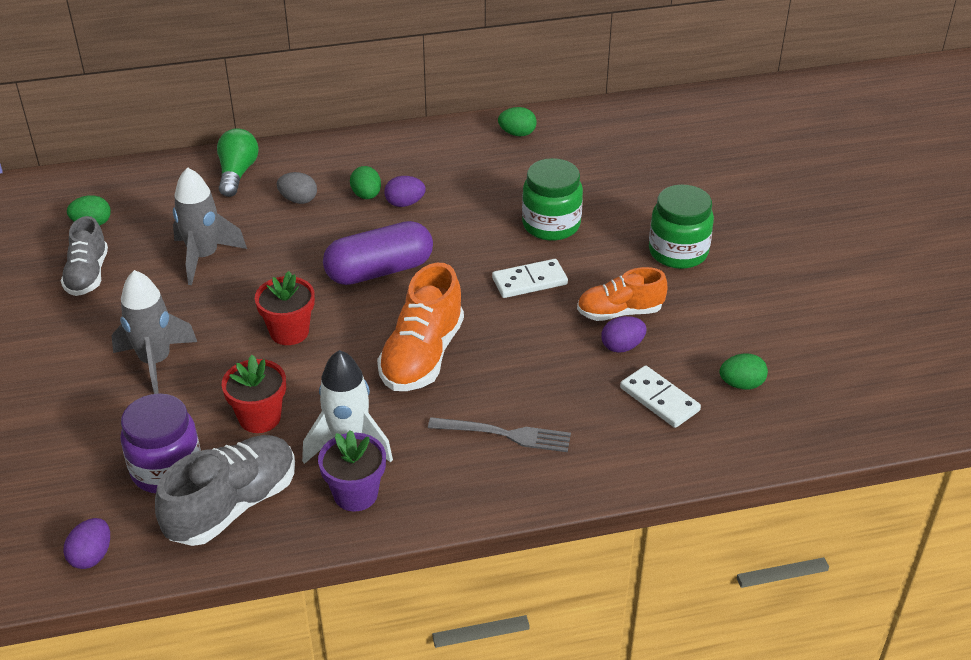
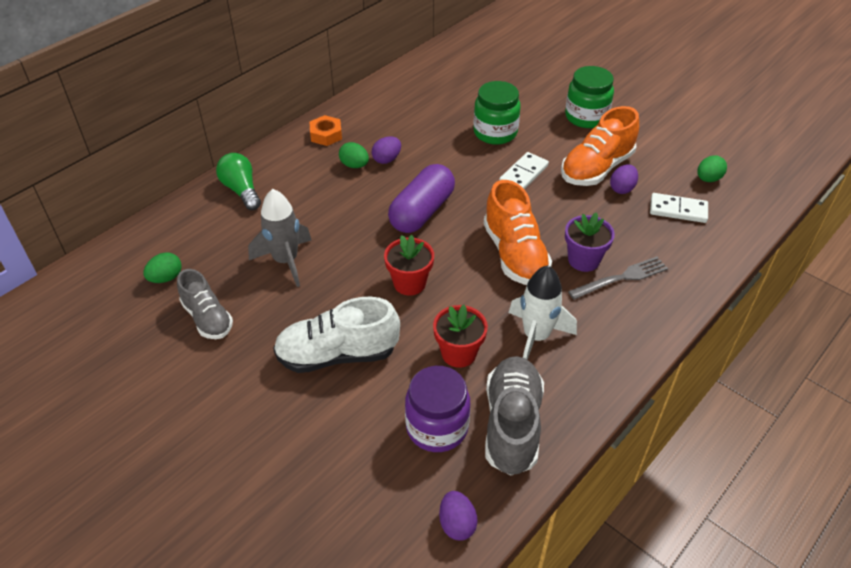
camera: 35 degrees left, 5 degrees up
grey rocket [111,270,197,394] -> white shoe [273,297,400,373]
grey egg [277,172,317,204] -> none
purple flower pot [318,430,386,512] -> purple flower pot moved to [565,212,615,272]
green egg [498,107,537,137] -> none
orange shoe [577,267,668,321] -> orange shoe [561,106,639,186], size x1.51
none -> orange nut [310,115,342,146]

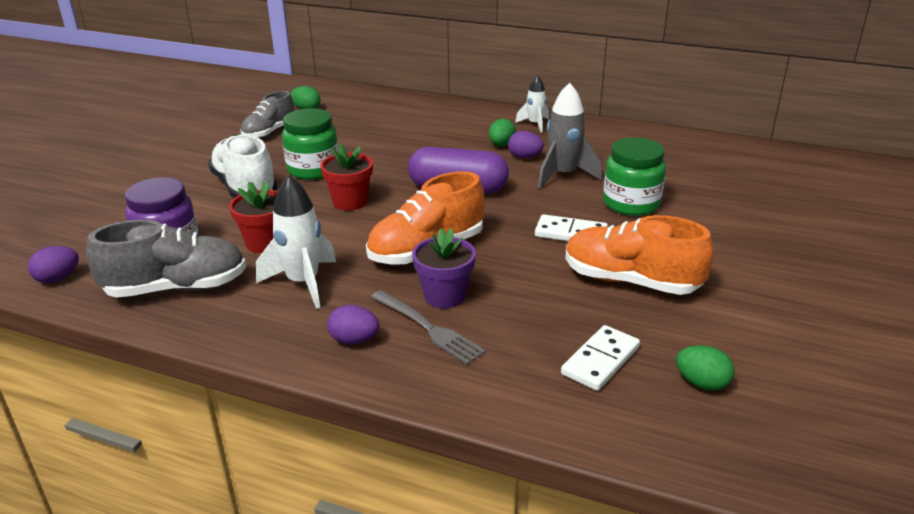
camera: 70 degrees right, 15 degrees down
green light bulb [216,153,261,210] -> none
grey rocket [248,189,312,287] -> grey rocket moved to [538,83,602,189]
orange nut [310,115,342,146] -> white rocket [515,75,549,133]
green jar [565,66,614,128] -> green jar moved to [282,108,339,180]
purple egg [610,164,638,194] -> purple egg moved to [327,305,379,345]
white domino [650,193,708,223] -> white domino turned 45 degrees clockwise [561,325,640,391]

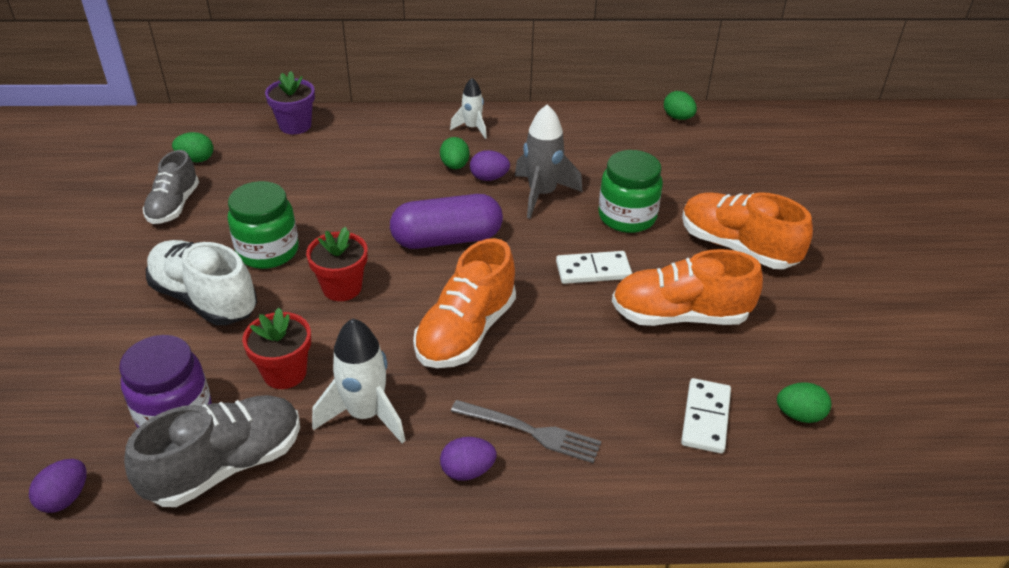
camera: 25 degrees left, 10 degrees up
purple flower pot [412,228,476,308] -> purple flower pot moved to [265,71,315,134]
none -> green egg [664,91,697,120]
none -> orange shoe [682,192,813,269]

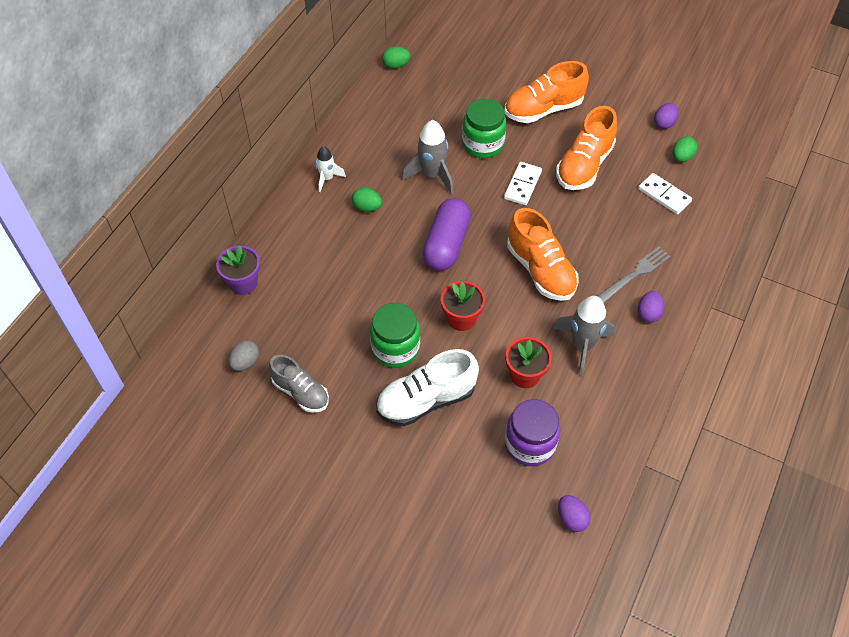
camera: 60 degrees left, 15 degrees up
grey shoe [124,395,300,507] -> none
green egg [172,132,213,162] -> grey egg [229,340,259,371]
white rocket [312,318,406,444] -> grey rocket [554,296,615,376]
purple egg [470,150,510,181] -> purple egg moved to [654,103,678,129]

